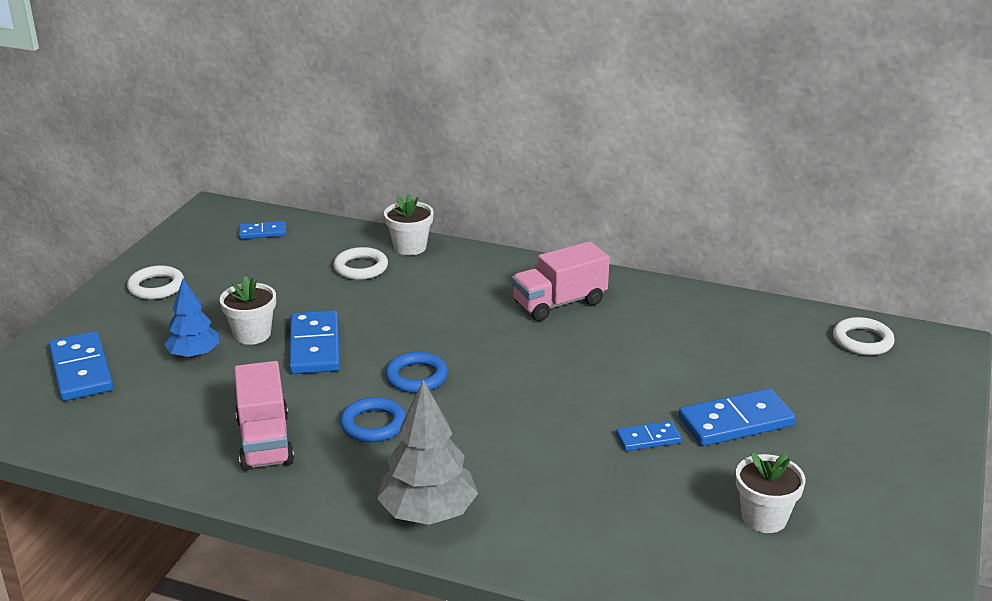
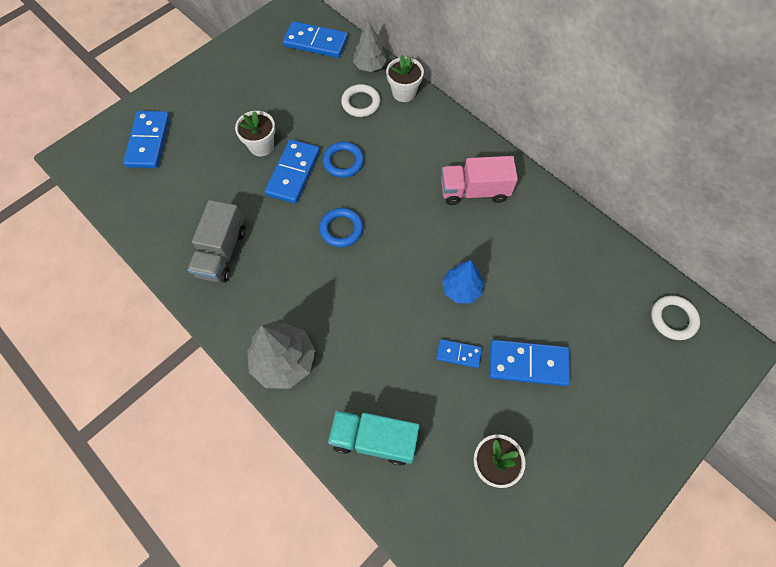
camera: 25 degrees right, 35 degrees up
white ring [127,265,184,300] -> none
blue tree [164,279,219,358] -> blue tree moved to [442,260,484,303]
pink truck [234,361,294,471] -> grey truck [188,200,245,282]
blue domino [239,221,286,239] -> blue domino [283,21,348,58], size x1.80
blue ring [340,397,406,442] -> blue ring moved to [323,142,364,178]
none -> turquoise truck [328,410,420,466]
none -> grey tree [353,20,387,72]

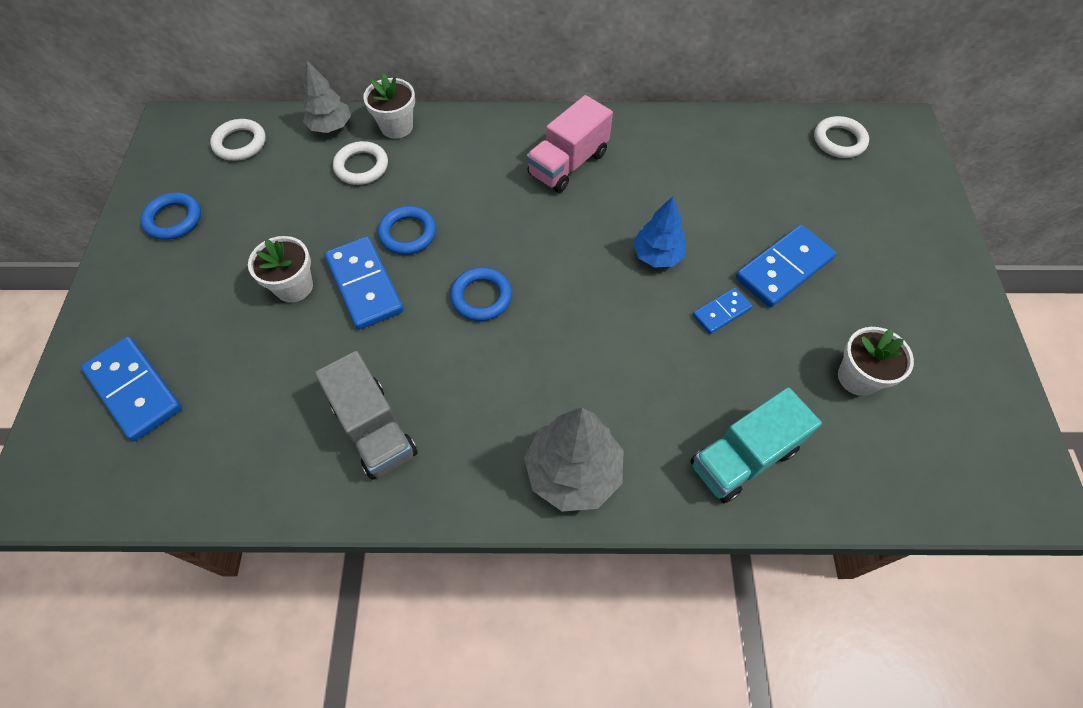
camera: 45 degrees left, 5 degrees down
blue domino [283,21,348,58] -> white ring [210,119,266,161]
none -> blue ring [140,192,201,240]

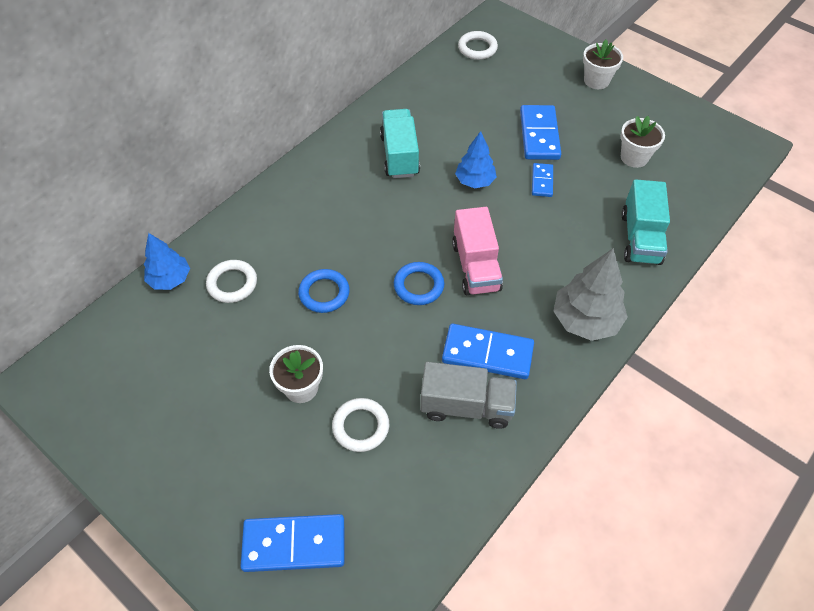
camera: 50 degrees left, 5 degrees down
blue ring [140,192,201,240] -> none
white ring [210,119,266,161] -> white ring moved to [332,398,389,452]
grey tree [303,61,351,133] -> blue tree [144,233,190,290]
blue domino [324,236,404,330] -> blue domino moved to [442,324,534,379]
white flower pot [363,74,415,139] -> white flower pot moved to [583,40,623,89]
pink truck [526,95,613,193] -> pink truck moved to [452,207,503,295]
none -> turquoise truck [380,109,420,178]

